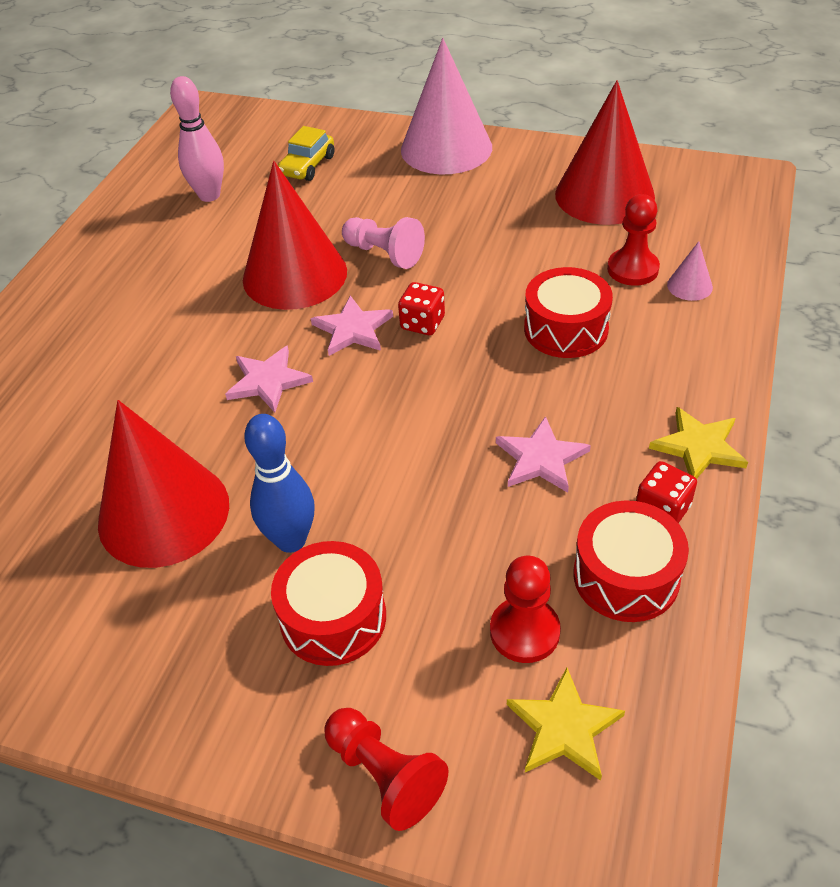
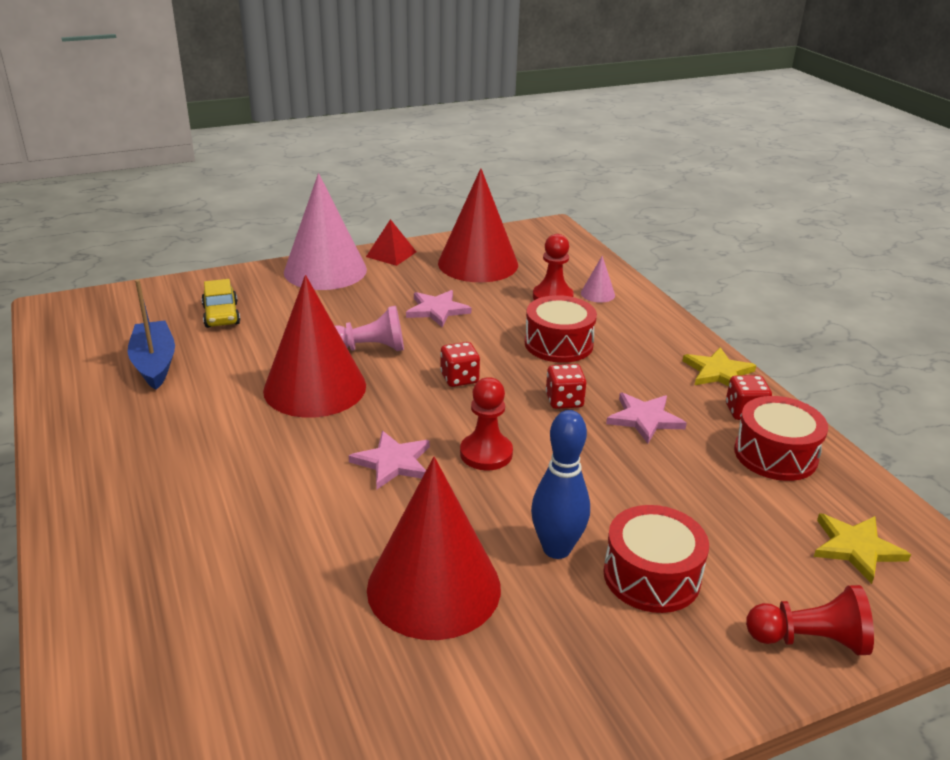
camera: 45 degrees left, 15 degrees down
pink bowling pin [170,76,224,202] -> blue boat [128,280,175,390]
pink star [311,295,393,356] -> pink star moved to [406,290,471,327]
red pawn [490,556,561,663] -> red pawn moved to [460,377,513,470]
none -> red pyramid [366,219,416,266]
none -> red dice [546,364,586,409]

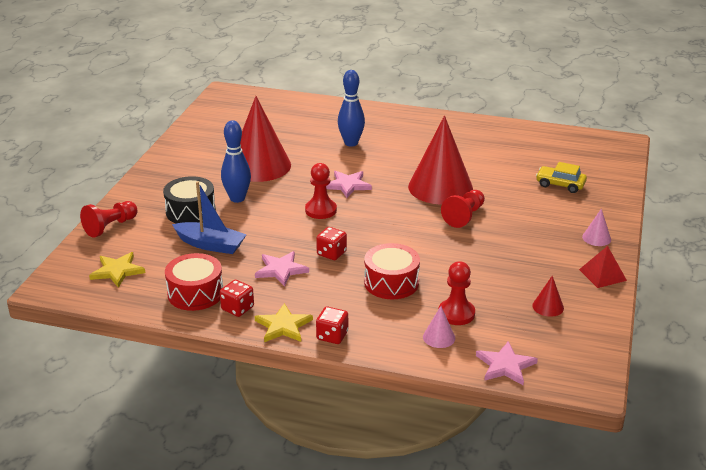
camera: 130 degrees right, 0 degrees up
blue boat [128,280,175,390] -> blue boat moved to [172,181,247,254]
pink cone [284,173,367,290] -> pink cone [582,208,611,246], size x0.41
pink pawn [335,306,404,351] -> red pawn [441,190,485,228]
pink star [406,290,471,327] -> pink star moved to [476,341,538,385]
red cone [438,168,518,282] -> red cone [532,276,564,317], size x0.41
red dice [440,342,480,387] -> red dice moved to [316,307,348,344]
red drum [603,505,709,613] -> black drum [163,176,216,224]
none -> blue bowling pin [338,70,365,146]

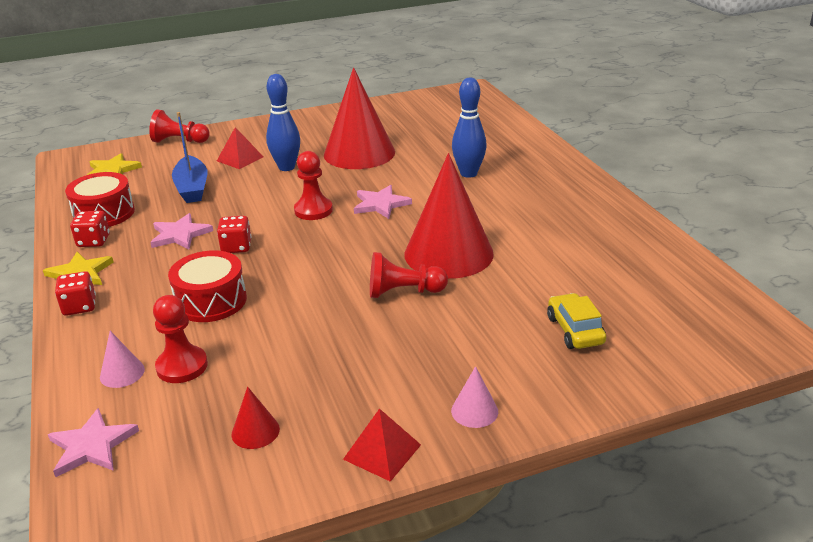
camera: 55 degrees right, 0 degrees up
black drum [163,176,216,224] -> red pyramid [217,127,263,169]

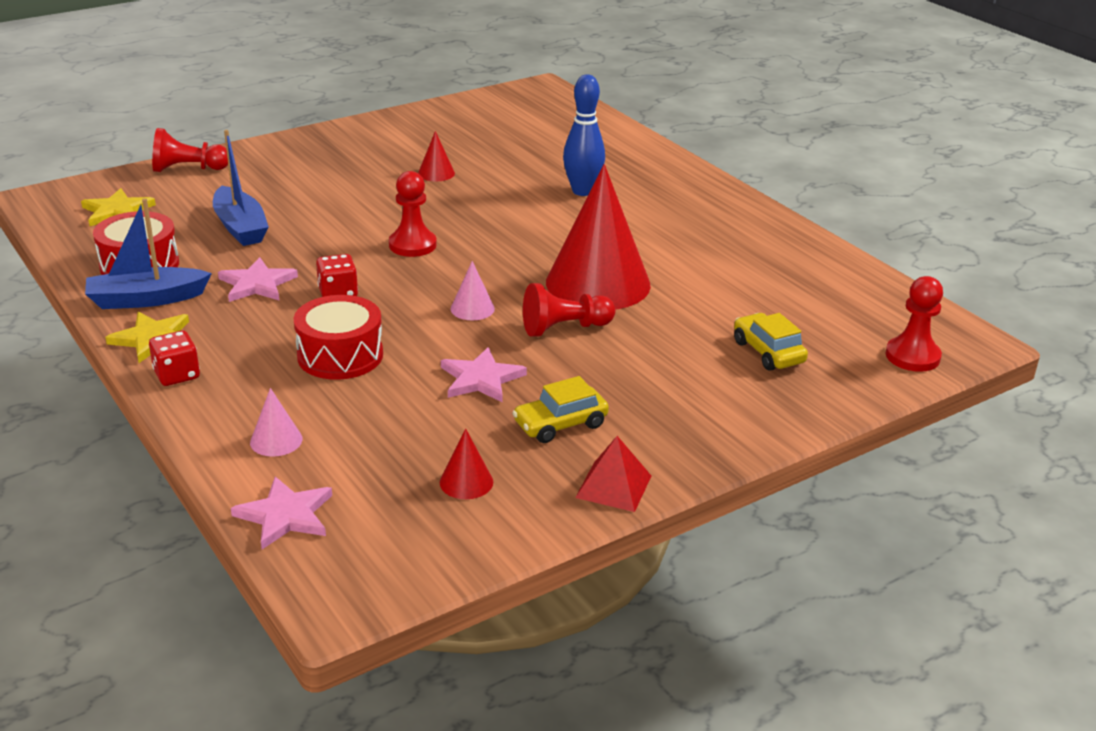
camera: 15 degrees left, 0 degrees up
red dice [70,211,110,247] -> blue boat [85,198,212,309]
red pawn [153,295,208,383] -> red pawn moved to [885,276,943,372]
red pyramid [217,127,263,169] -> none
blue bowling pin [266,74,300,171] -> none
red cone [324,67,395,169] -> red cone [418,131,455,181], size x0.41
pink star [354,185,412,219] -> pink star moved to [441,347,527,403]
pink cone [451,366,498,428] -> pink cone moved to [451,261,495,320]
none -> yellow car [512,376,609,443]

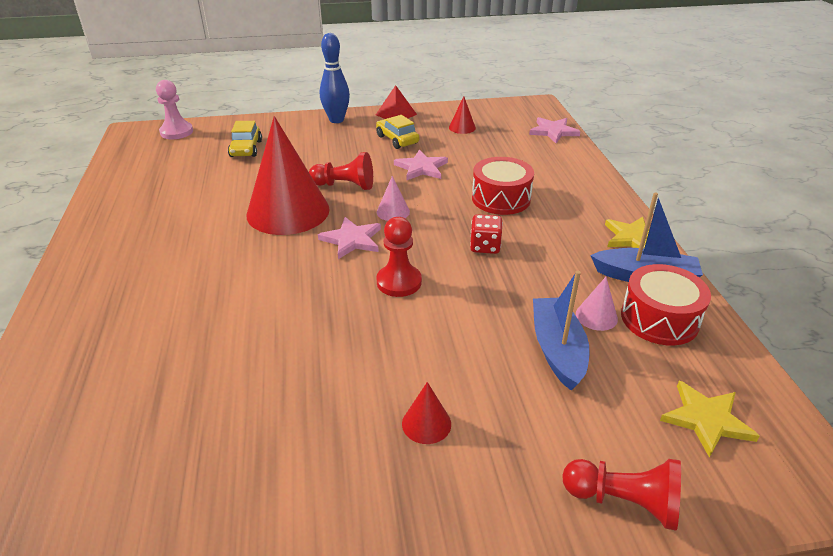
camera: 155 degrees left, 5 degrees up
red dice [149,331,200,386] -> none
pink star [218,257,298,302] -> pink star moved to [318,217,381,259]
pink cone [250,388,302,457] -> pink cone moved to [576,277,618,331]
red cone [418,131,455,181] -> red cone moved to [402,382,451,444]
yellow car [512,376,609,443] -> yellow car turned 120 degrees counterclockwise [376,115,419,149]
blue bowling pin [563,74,605,196] -> blue bowling pin moved to [320,33,350,123]
red pawn [885,276,943,372] -> pink pawn [156,80,193,139]

